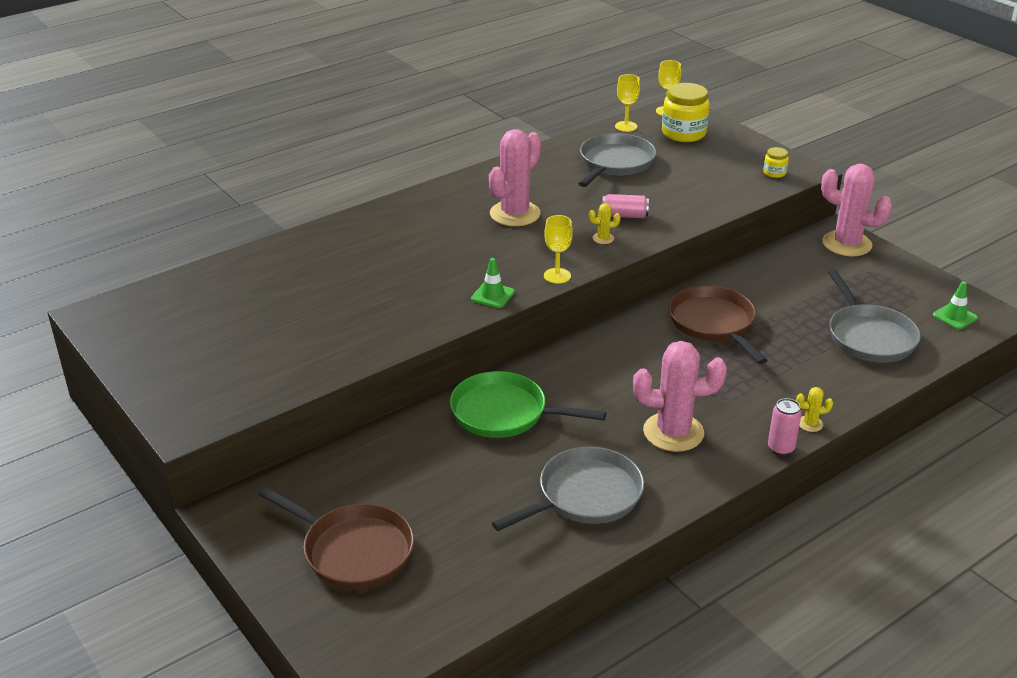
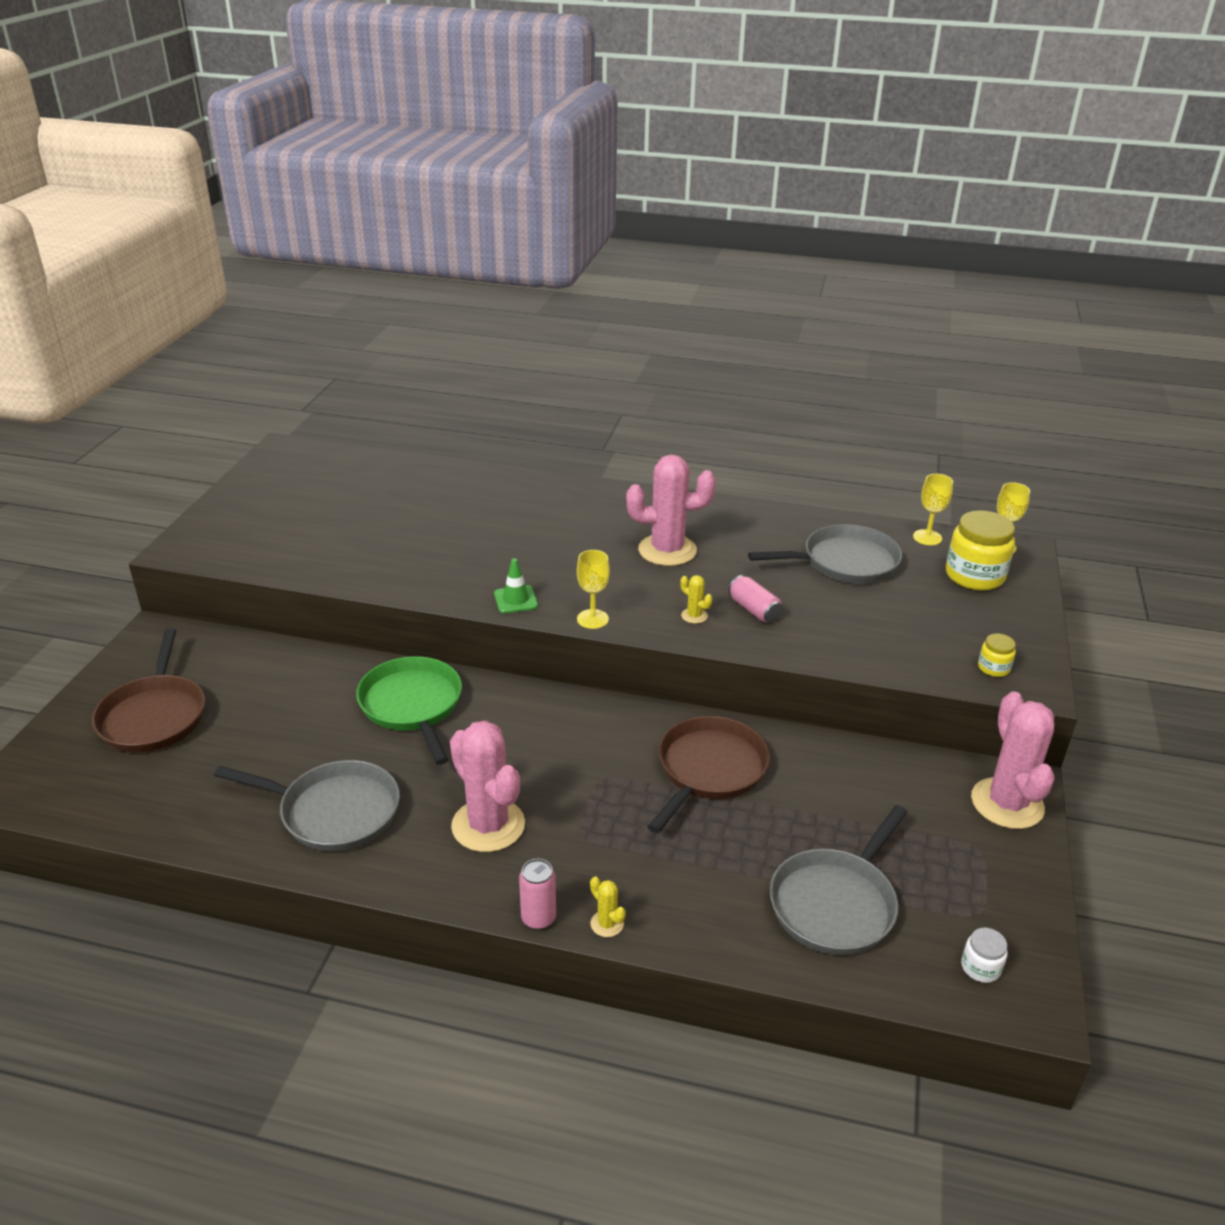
camera: 50 degrees right, 0 degrees up
green traffic cone [933,281,978,329] -> white jar [961,928,1008,983]

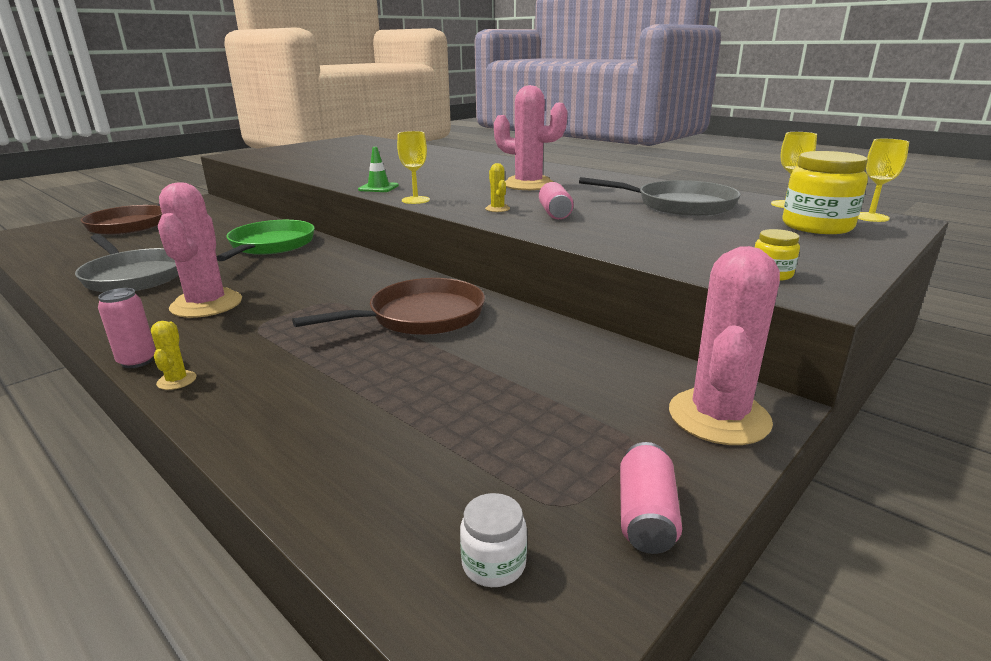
camera: 30 degrees right, 10 degrees down
grey pan [770,805,908,955] -> none
none -> pink can [620,442,682,554]

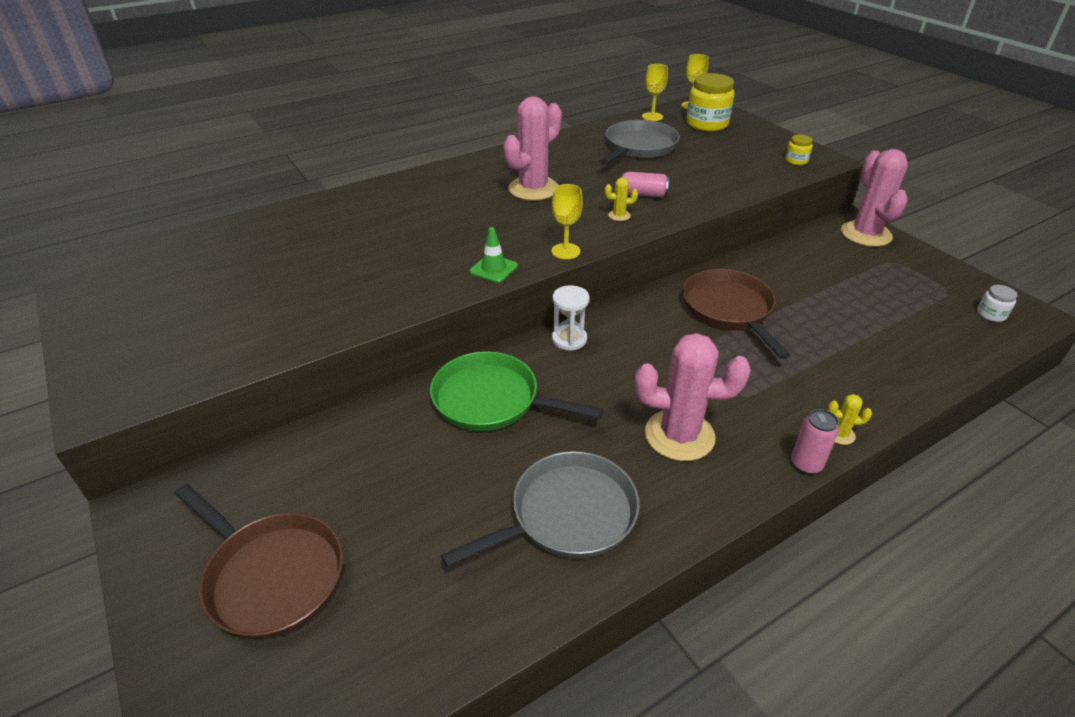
camera: 75 degrees left, 15 degrees up
pink can [620,442,682,554] -> none
pink cactus [669,246,780,445] -> pink cactus turned 45 degrees clockwise [841,149,908,247]
none -> white hourglass [552,285,590,351]

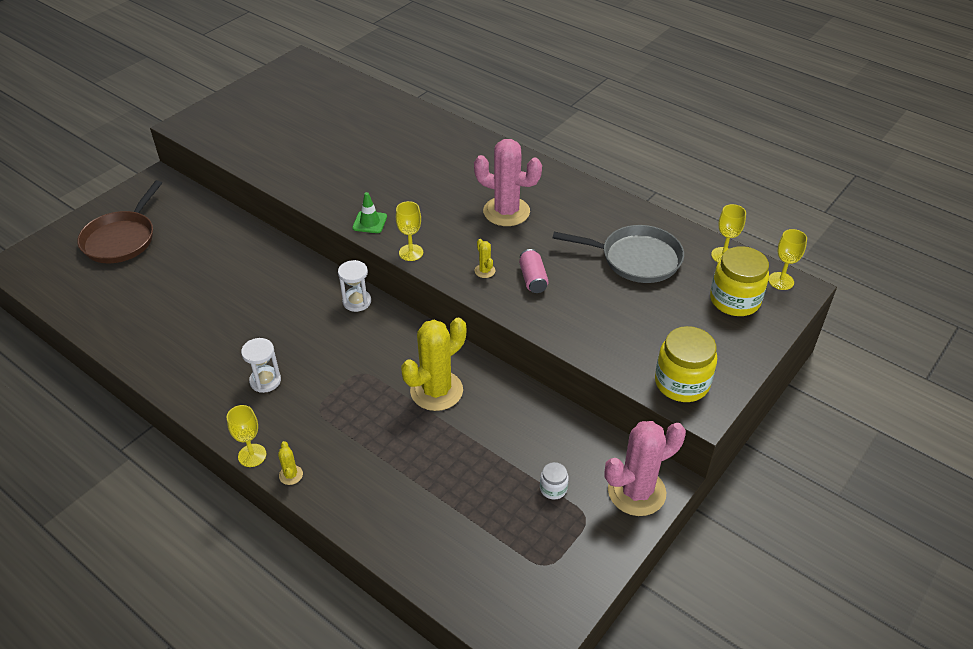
camera: 70 degrees right, 5 degrees up
green pan [430,351,603,431] -> none
grey pan [441,451,640,568] -> none
pink cactus [635,333,751,461] -> white hourglass [241,338,281,393]
brown pan [682,269,791,359] -> yellow cactus [401,318,466,411]
yellow jar [785,135,813,165] -> yellow jar [655,326,717,402], size x2.06
pink can [791,409,839,474] -> yellow goblet [227,405,267,467]
white jar [977,285,1017,322] -> white jar moved to [540,462,569,500]

